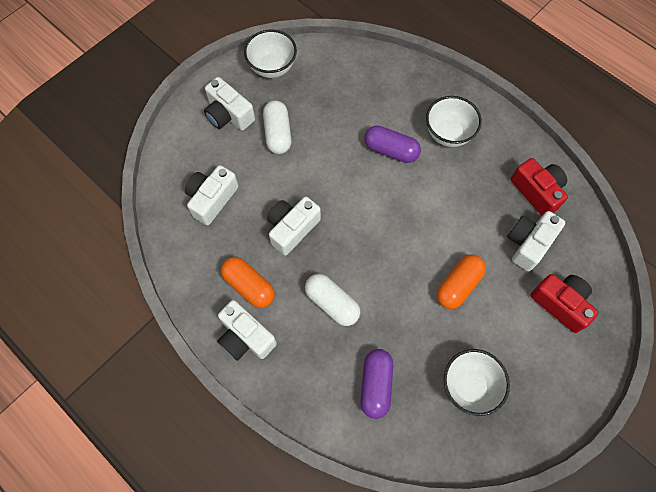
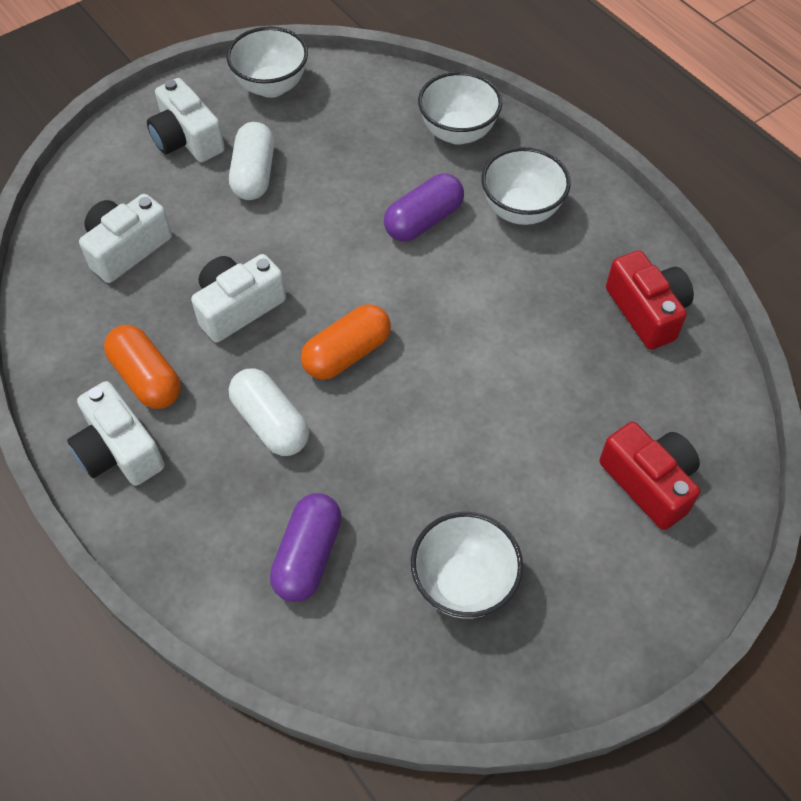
camera: 10 degrees right, 10 degrees down
purple capsule [364,125,421,163] -> purple capsule turned 75 degrees counterclockwise [384,173,464,242]
orange capsule [436,255,486,309] -> orange capsule moved to [301,304,391,380]
white camera [507,211,565,271] -> none
none -> white bowl [418,71,503,145]

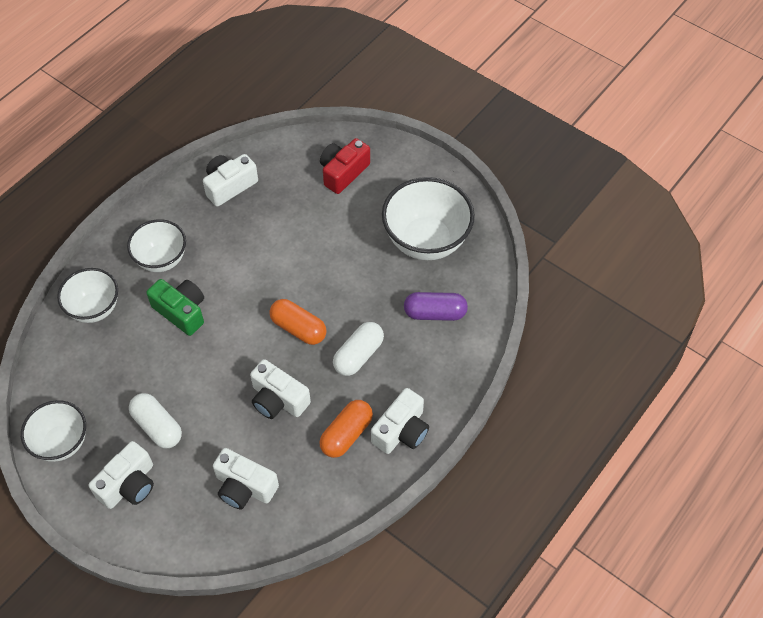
camera: 105 degrees left, 0 degrees up
white capsule [229,122,274,200] -> white capsule turned 60 degrees clockwise [129,393,182,448]
purple capsule [384,173,464,242] -> green camera [146,279,204,336]
white bowl [411,512,523,619] -> white bowl [382,177,475,260], size x1.58
red camera [606,250,694,350] -> white camera [203,154,258,207]

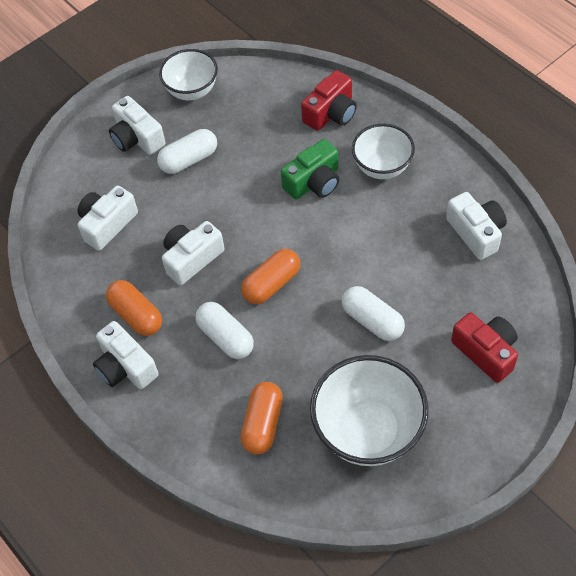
camera: 105 degrees right, 0 degrees up
white bowl [57,268,118,323] -> red camera [301,70,357,131]
purple capsule [404,292,468,321] -> orange capsule [241,382,283,454]
none -> white capsule [342,286,405,341]

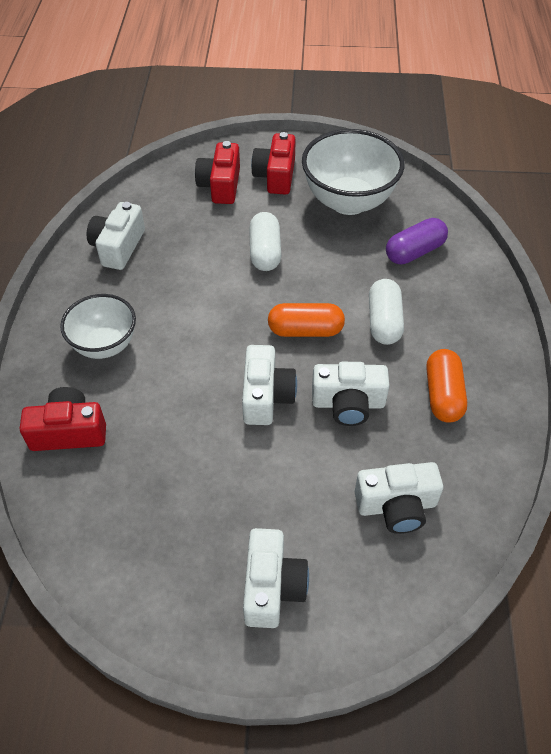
camera: 140 degrees left, 5 degrees down
white camera [93,321,159,389] -> white camera moved to [242,345,297,425]
white capsule [157,129,217,174] -> none
white bowl [159,49,218,100] -> none
orange capsule [241,382,283,454] -> purple capsule [386,218,448,264]
green camera [281,139,339,199] -> none
none -> red camera [251,132,296,195]

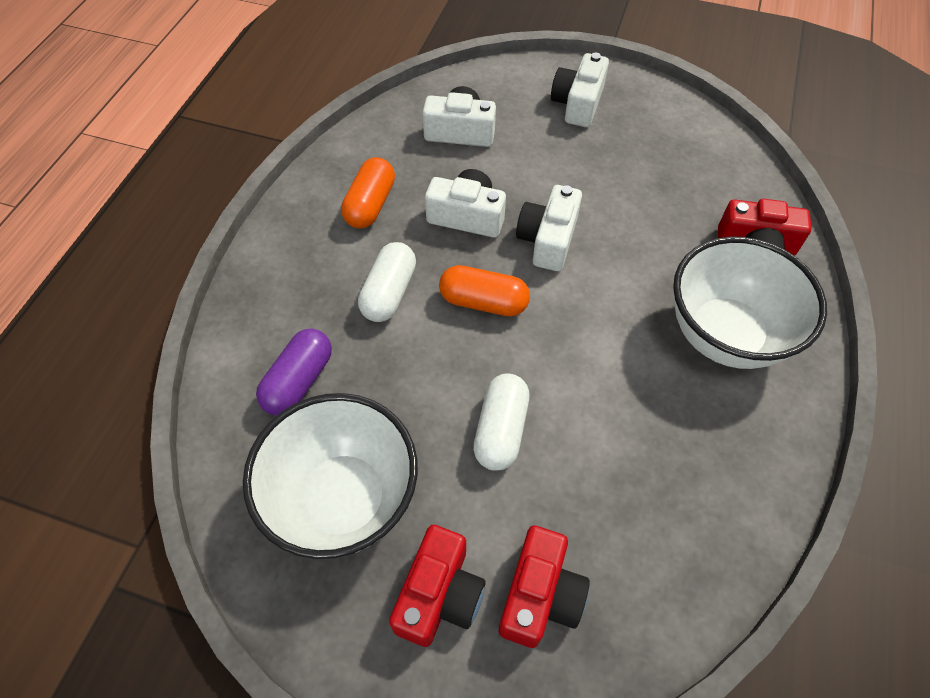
camera: 165 degrees left, 5 degrees up
white bowl [60,294,136,359] -> white bowl [673,236,827,369], size x1.58
white camera [87,202,145,270] -> none
purple capsule [386,218,448,264] -> purple capsule turned 45 degrees counterclockwise [256,329,332,415]

